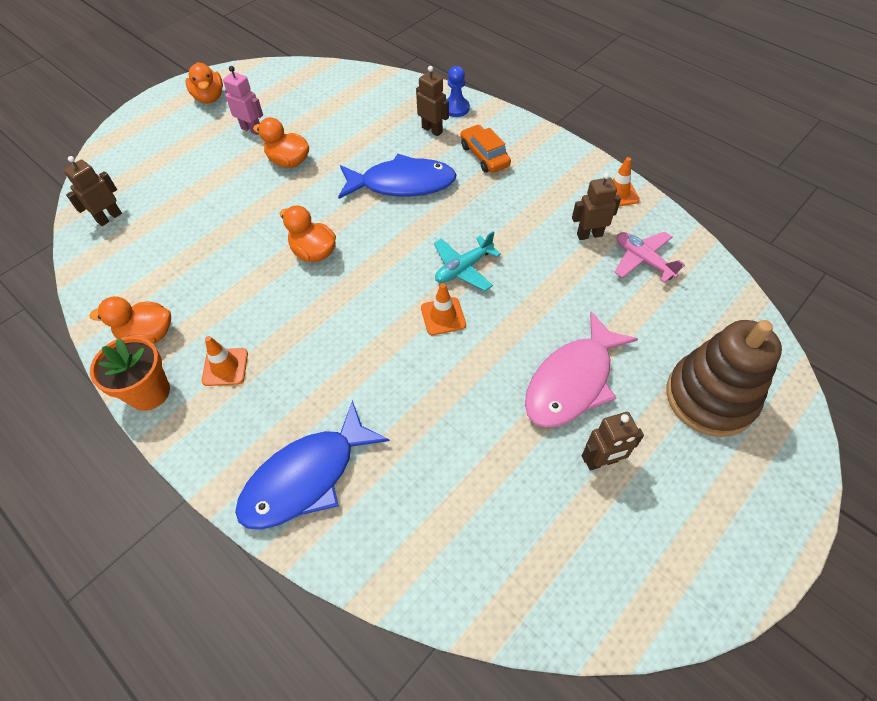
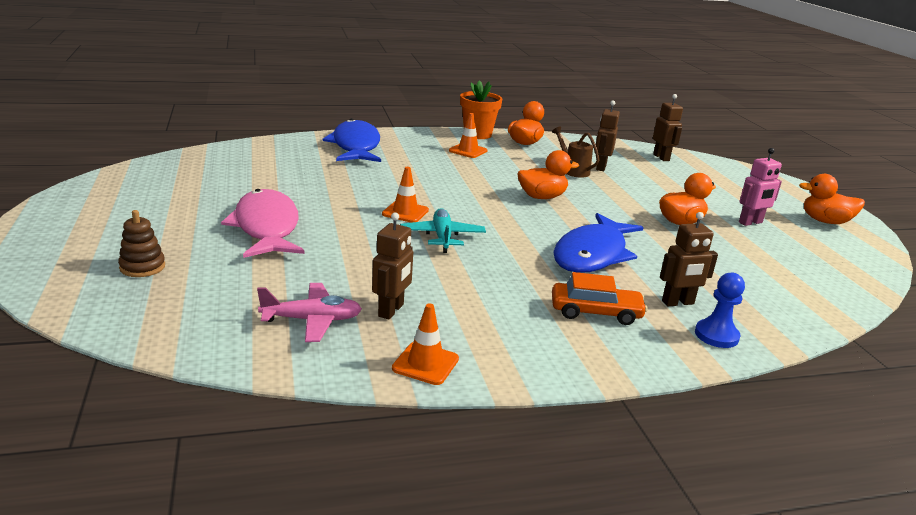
camera: 120 degrees right, 30 degrees down
brown robot [582,412,644,471] -> brown robot moved to [594,100,620,171]
brown stacking toy [667,320,782,437] -> brown stacking toy [118,210,165,277], size x0.45
none -> brown watering can [552,126,600,178]

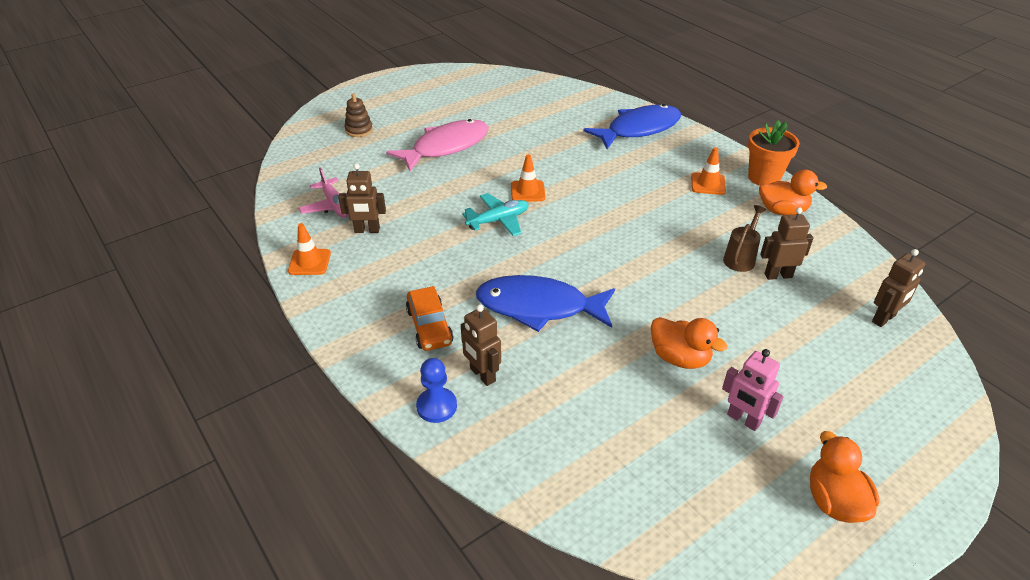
camera: 70 degrees right, 15 degrees up
orange duck [517,150,579,199] -> none

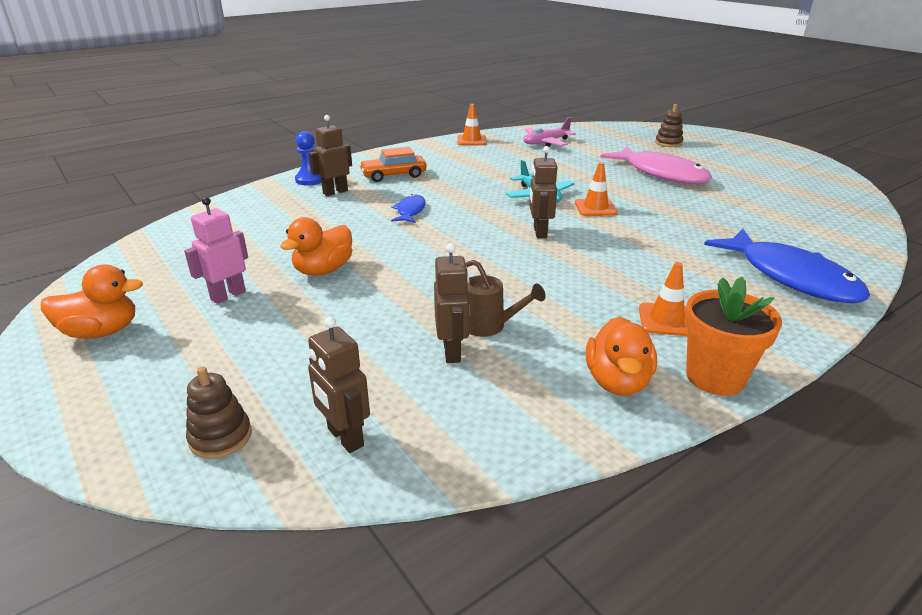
camera: 90 degrees right, 10 degrees down
brown robot [338,163,386,233] -> brown robot moved to [529,146,557,238]
blue fish [476,275,615,332] -> blue fish [391,194,426,223], size x0.48
none -> brown stacking toy [186,366,252,459]

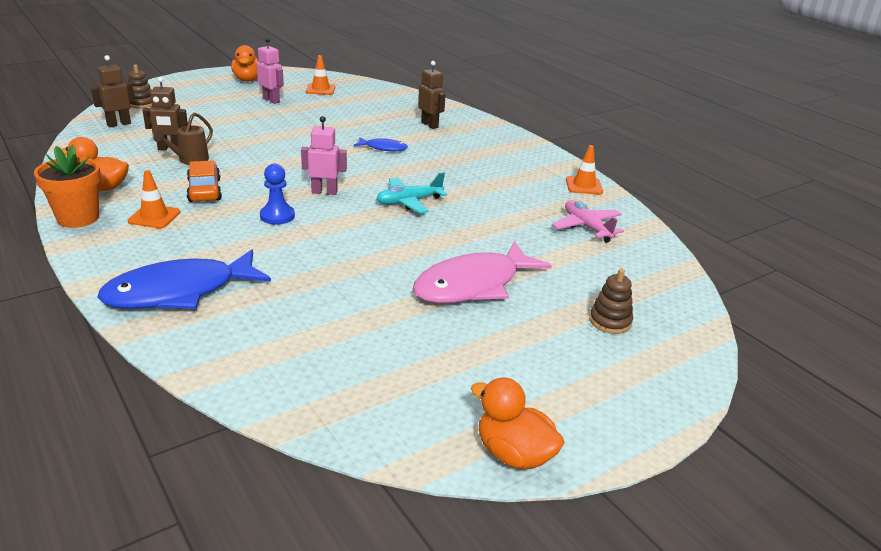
camera: 90 degrees right, 0 degrees up
orange duck [280,217,352,276] -> orange duck moved to [471,377,564,470]
blue pawn [295,131,322,186] -> blue pawn moved to [260,164,295,225]
orange car [359,147,426,182] -> orange car moved to [186,160,222,202]
brown robot [529,146,557,238] -> pink robot [301,116,347,195]
orange traffic cone [575,162,618,216] -> orange traffic cone moved to [306,55,336,95]

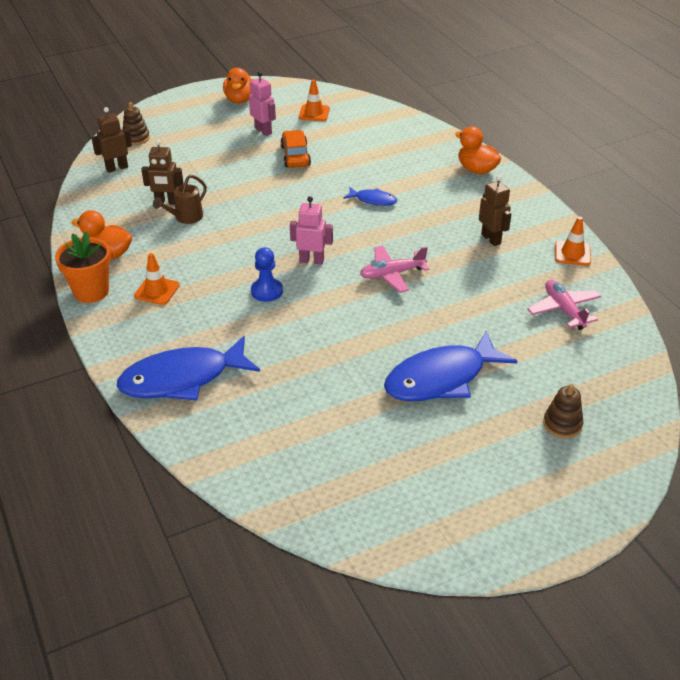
camera: 10 degrees right, 10 degrees up
orange car [186,160,222,202] -> orange car moved to [281,130,311,168]
turquoise plane [376,172,447,214] -> pink plane [360,246,429,293]
pink fish [413,241,552,303] -> blue fish [384,331,517,401]
brown robot [418,61,445,129] -> brown robot moved to [479,175,511,246]
orange duck [471,377,564,470] -> orange duck moved to [455,126,501,174]

